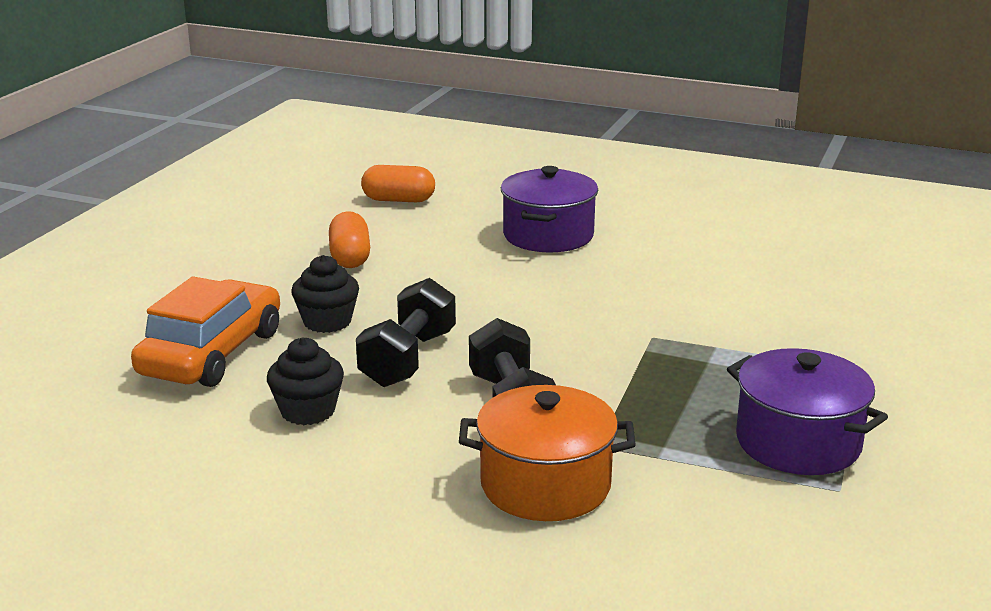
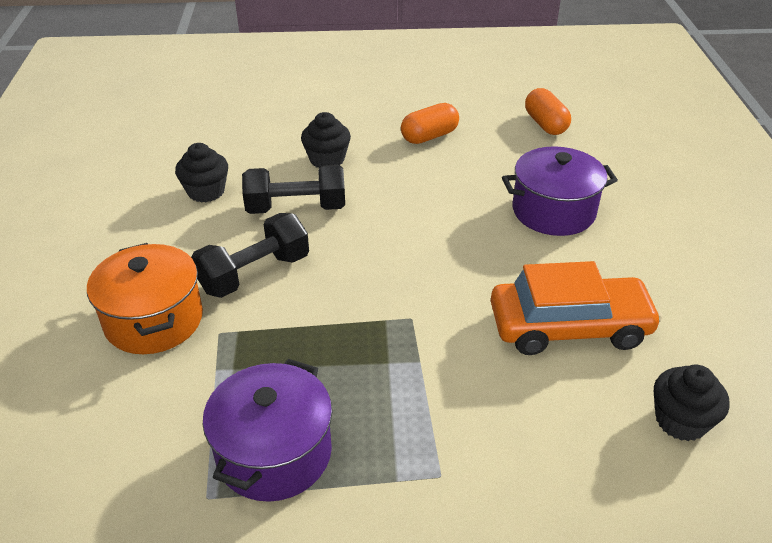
camera: 65 degrees right, 15 degrees up
orange car [131,276,280,387] -> orange car moved to [491,261,662,355]
none -> black cupcake [654,365,730,441]

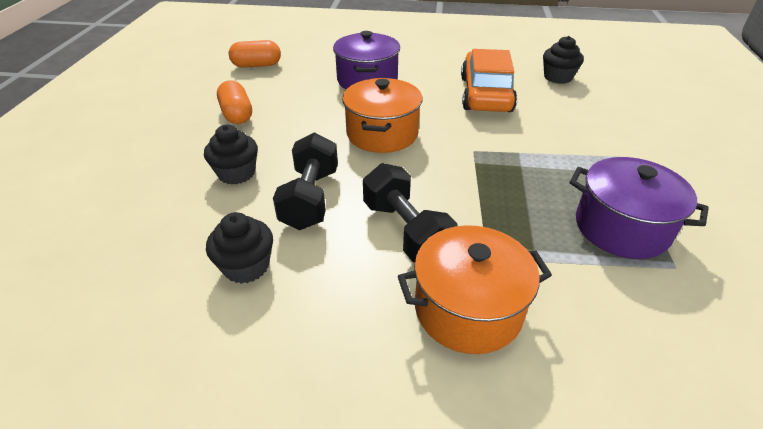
camera: 80 degrees left, 0 degrees up
none -> orange pot [342,78,422,153]

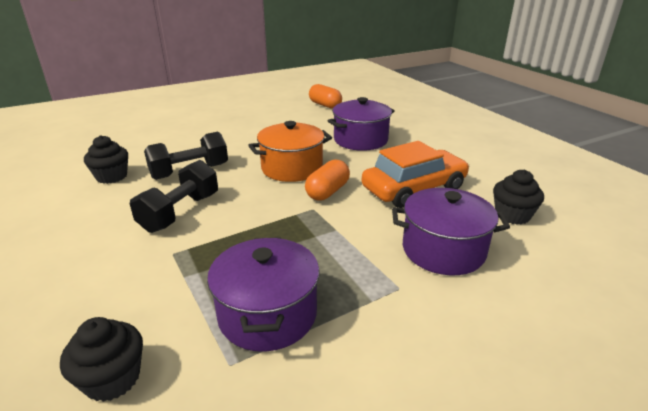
camera: 55 degrees right, 10 degrees down
black cupcake [204,125,258,185] -> black cupcake moved to [60,317,143,402]
orange capsule [217,80,252,124] -> orange capsule moved to [305,159,350,201]
orange pot [398,225,552,354] -> none
none -> purple pot [392,188,510,275]

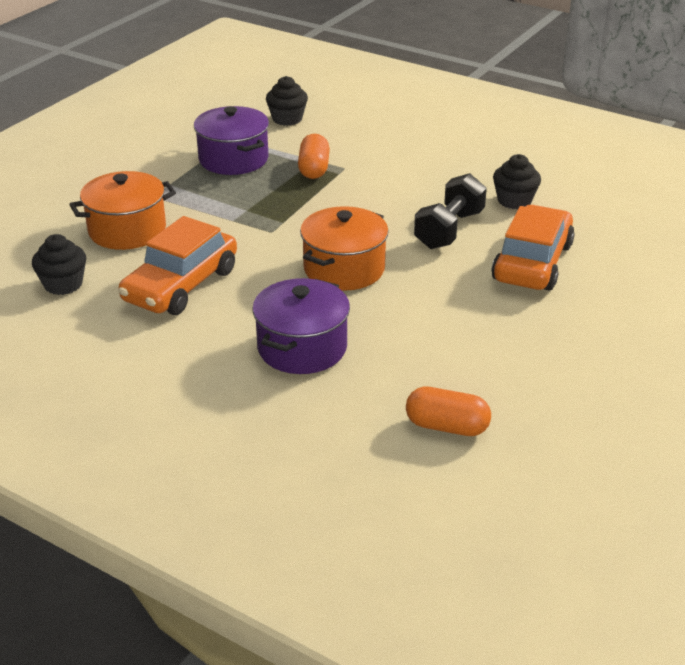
camera: 150 degrees right, 5 degrees up
black dumbbell [130,160,218,233] -> none
orange capsule [305,159,350,201] -> orange capsule moved to [298,134,330,179]
purple pot [392,188,510,275] -> orange pot [69,171,176,250]
none -> orange car [492,205,575,290]

